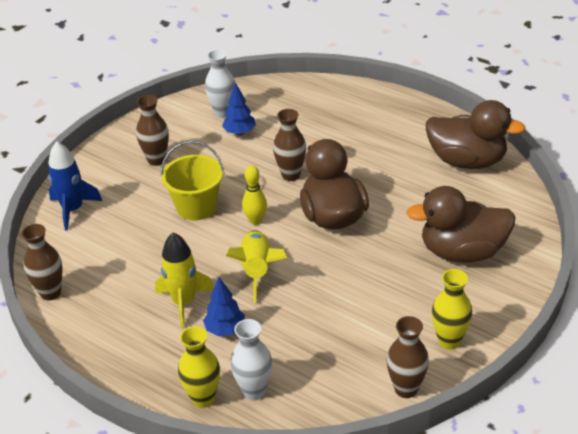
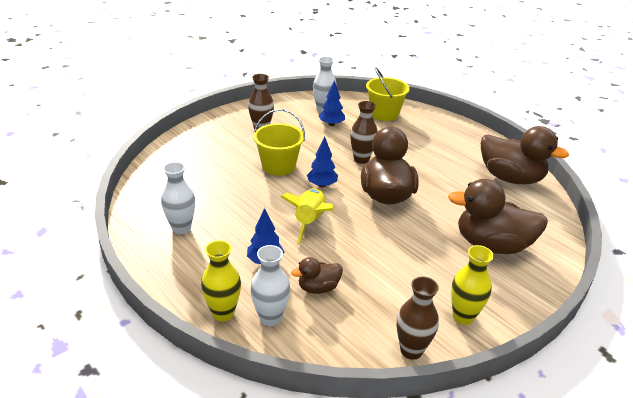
camera: 10 degrees right, 5 degrees down
brown vase [21,224,63,301] -> none
blue rocket [48,142,102,231] -> none
yellow rocket [155,232,214,328] -> none
yellow bowling pin [242,165,267,225] -> blue tree [307,137,338,188]
none -> white vase [161,162,195,234]
none -> brown duck [291,257,343,294]
none -> yellow bucket [366,67,410,121]

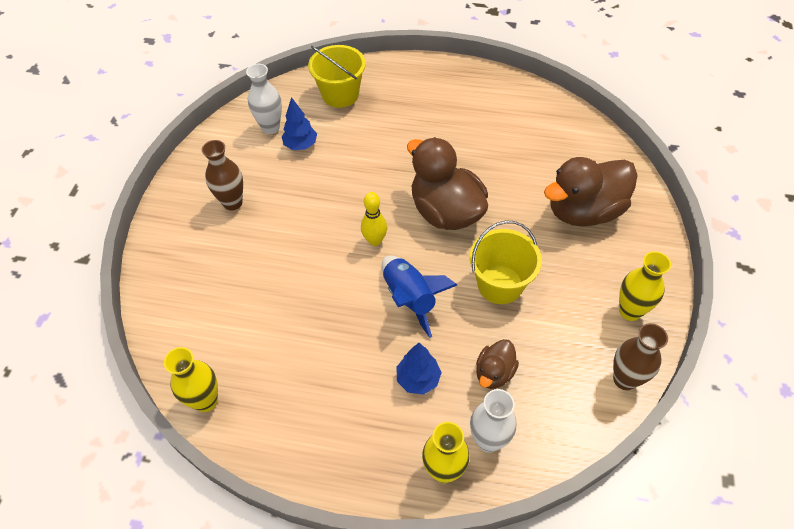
camera: 35 degrees left, 20 degrees up
white vase [161,162,195,234] -> none
yellow bucket [253,109,305,176] -> yellow bucket moved to [470,221,542,304]
yellow rocket [281,188,333,245] -> blue rocket [382,256,457,338]
blue tree [307,137,338,188] -> yellow bowling pin [361,192,387,246]
brown vase [350,101,378,164] -> none
brown duck [481,126,569,184] -> none
none -> yellow vase [164,347,218,412]

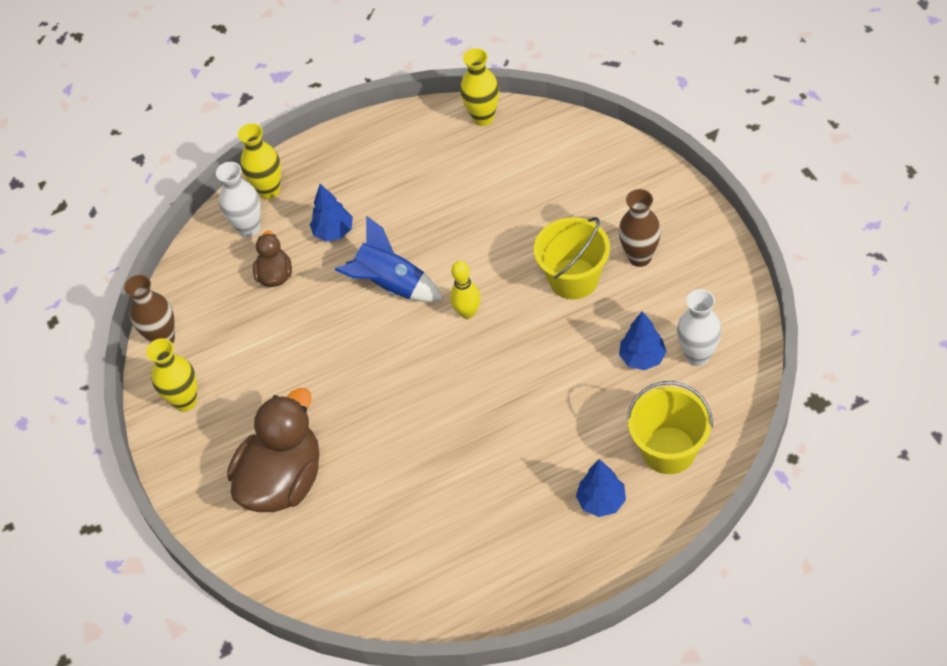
camera: 150 degrees right, 0 degrees up
brown duck [407,137,488,230] -> none
yellow bucket [470,221,542,304] -> yellow bucket moved to [534,217,610,300]
none -> blue tree [576,459,626,517]

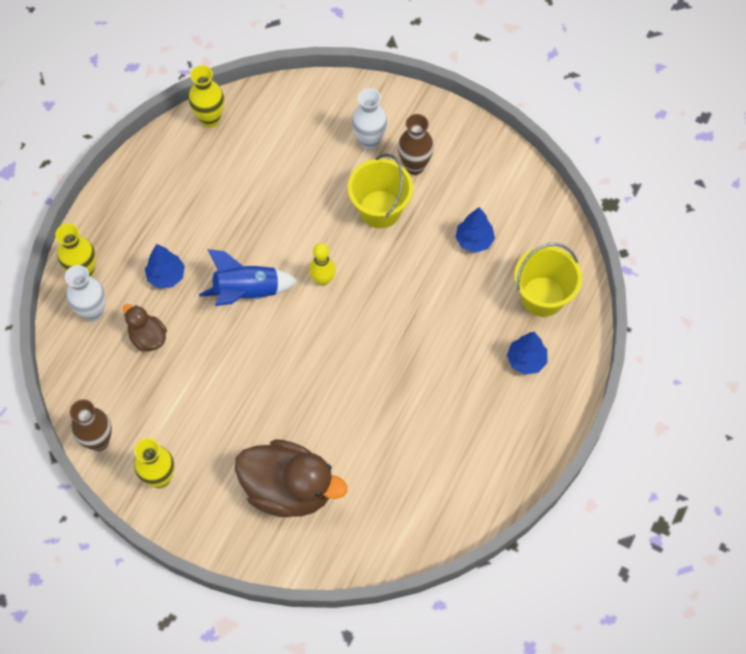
camera: 45 degrees left, 10 degrees up
brown duck [227,388,319,512] -> brown duck turned 120 degrees clockwise [235,439,347,517]
white vase [677,289,722,366] -> white vase moved to [352,88,387,150]

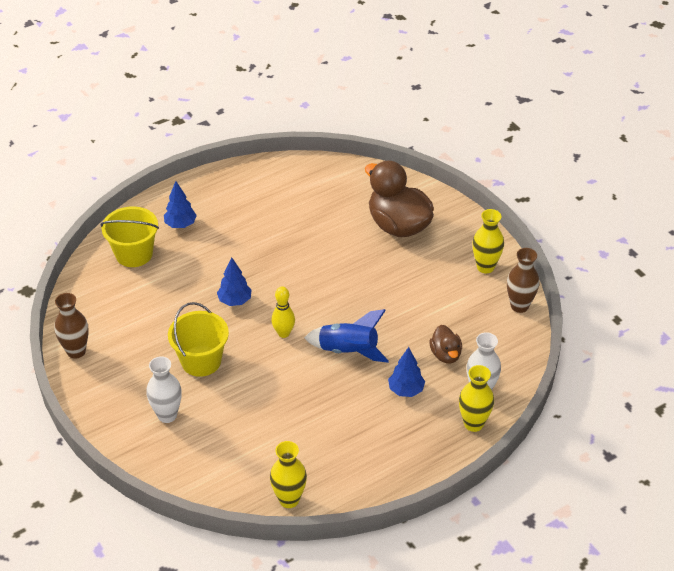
camera: 150 degrees left, 20 degrees down
brown vase [398,114,434,175] -> brown vase moved to [54,293,89,359]
blue tree [455,207,495,253] -> blue tree moved to [217,257,252,306]

